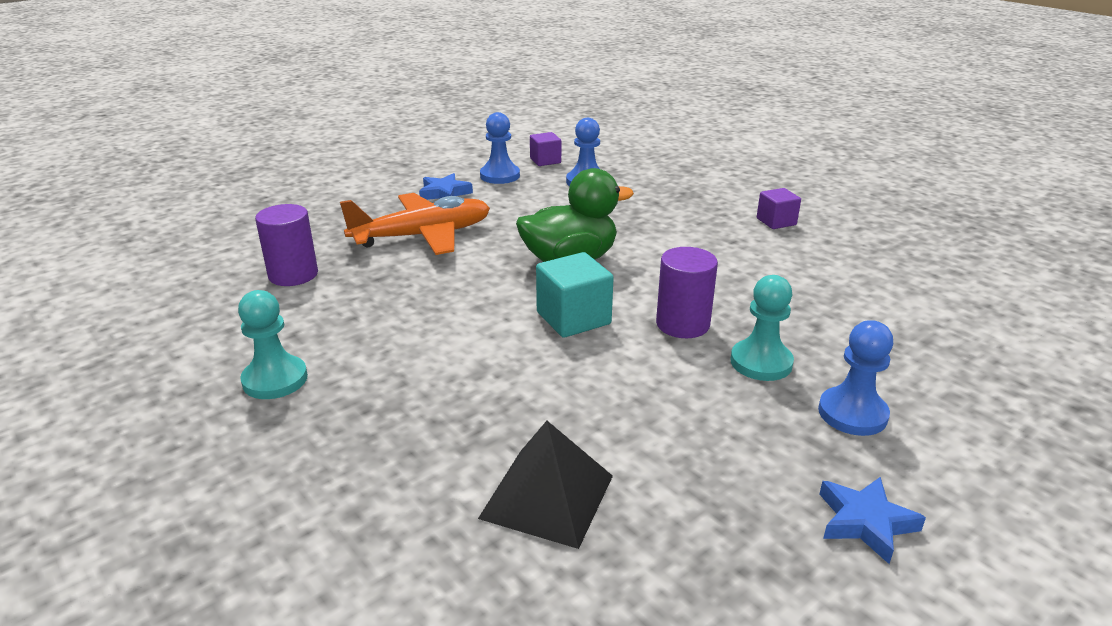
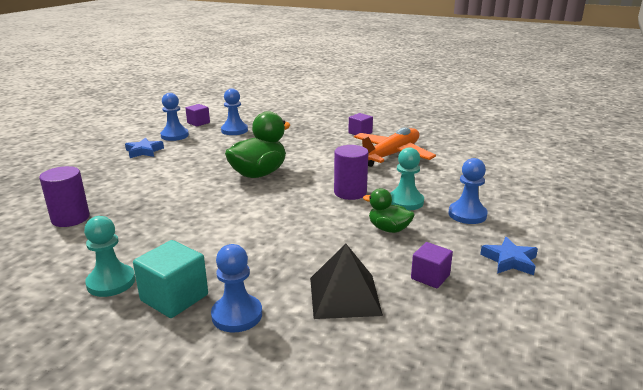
camera: 25 degrees left, 5 degrees down
orange plane [340,193,490,255] -> orange plane moved to [354,127,436,167]
turquoise cube [536,252,614,338] -> turquoise cube moved to [133,240,208,318]
none -> blue pawn [211,244,262,332]
none -> green duck [363,188,415,233]
none -> purple cube [411,242,453,288]

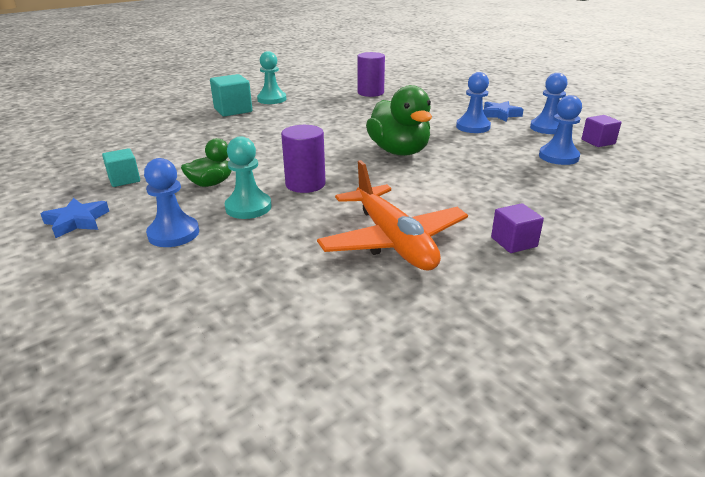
camera: 115 degrees right, 5 degrees up
blue pawn [211,244,262,332] -> blue pawn moved to [456,72,491,133]
black pyramid [310,244,383,319] -> none
purple cube [411,242,453,288] -> turquoise cube [102,148,140,187]

